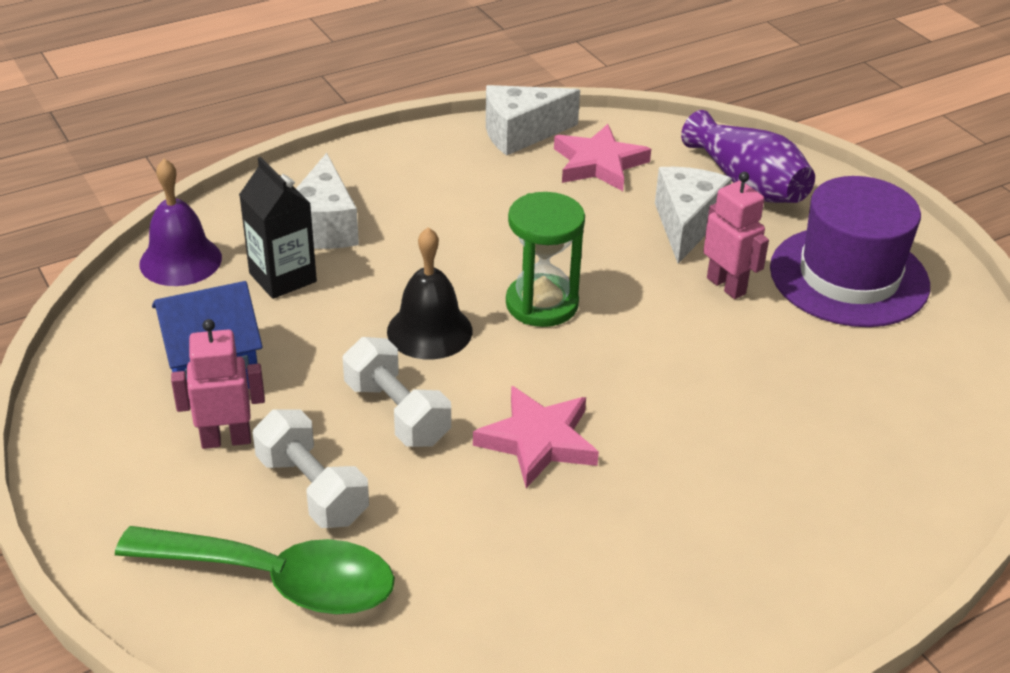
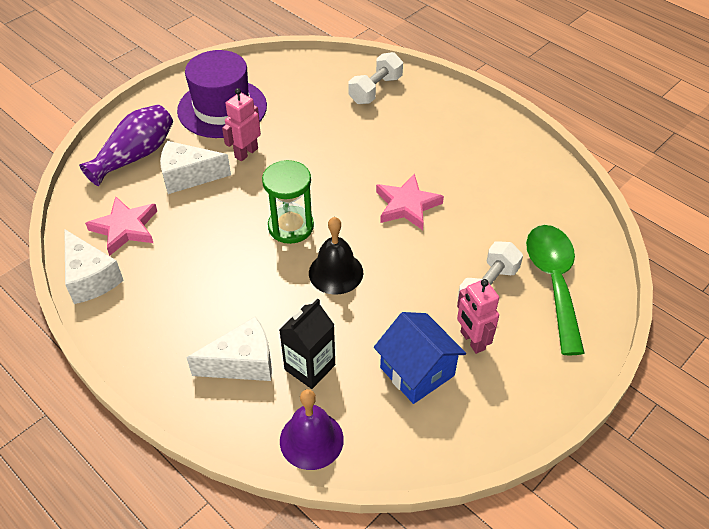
camera: 105 degrees left, 10 degrees up
white dumbbell [343,337,451,447] -> white dumbbell moved to [348,52,403,104]

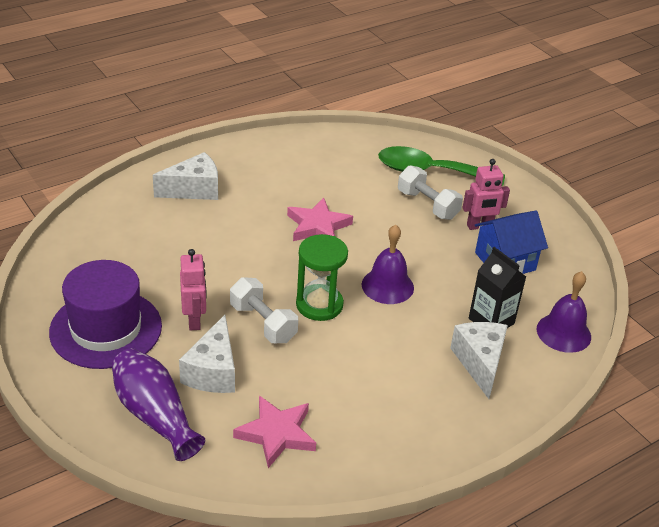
camera: 80 degrees left, 10 degrees down
white cheese [64,229,124,304] -> white cheese moved to [153,152,218,200]
pink robot [222,88,261,161] -> pink robot turned 150 degrees counterclockwise [180,249,207,331]
black bell [309,217,363,295] -> purple bell [362,225,414,304]
white dumbbell [348,52,403,104] -> white dumbbell moved to [230,277,298,343]

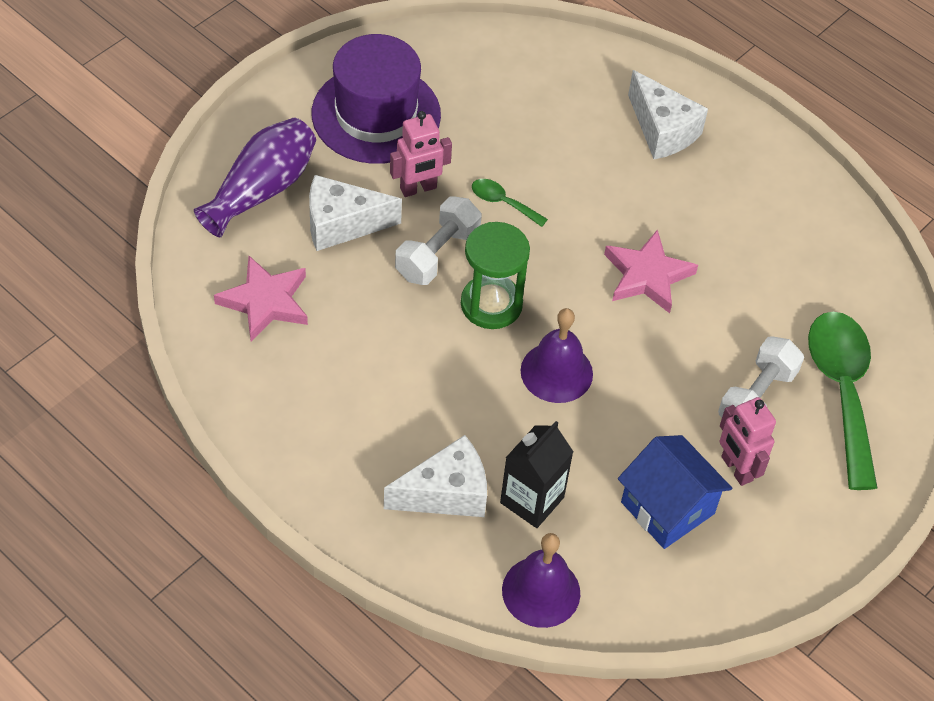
camera: 75 degrees right, 15 degrees up
none -> green spoon [472,179,548,227]

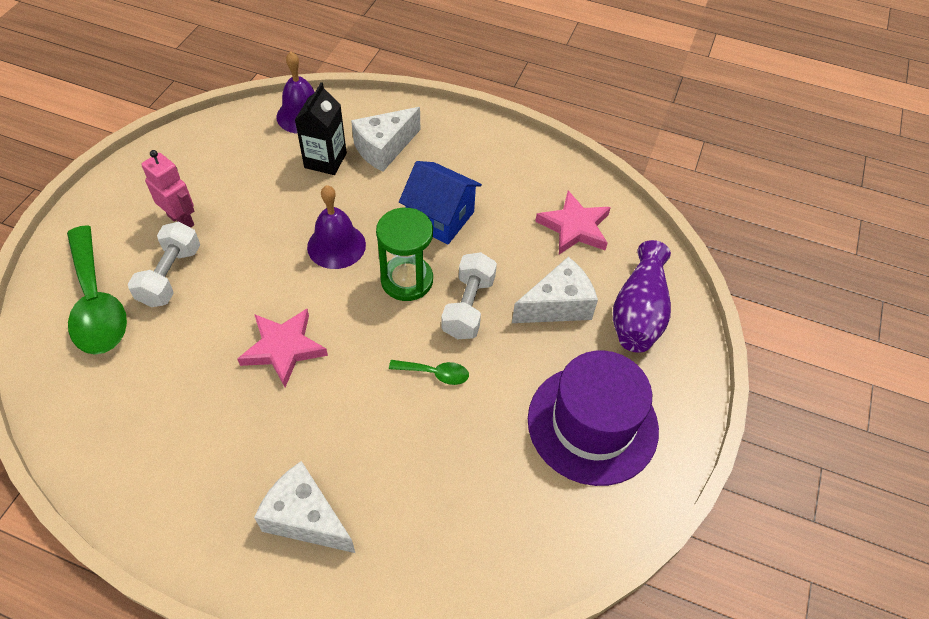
camera: 160 degrees right, 0 degrees up
pink robot [390,111,452,197] -> none
blue house [618,435,732,549] -> blue house moved to [399,161,482,244]

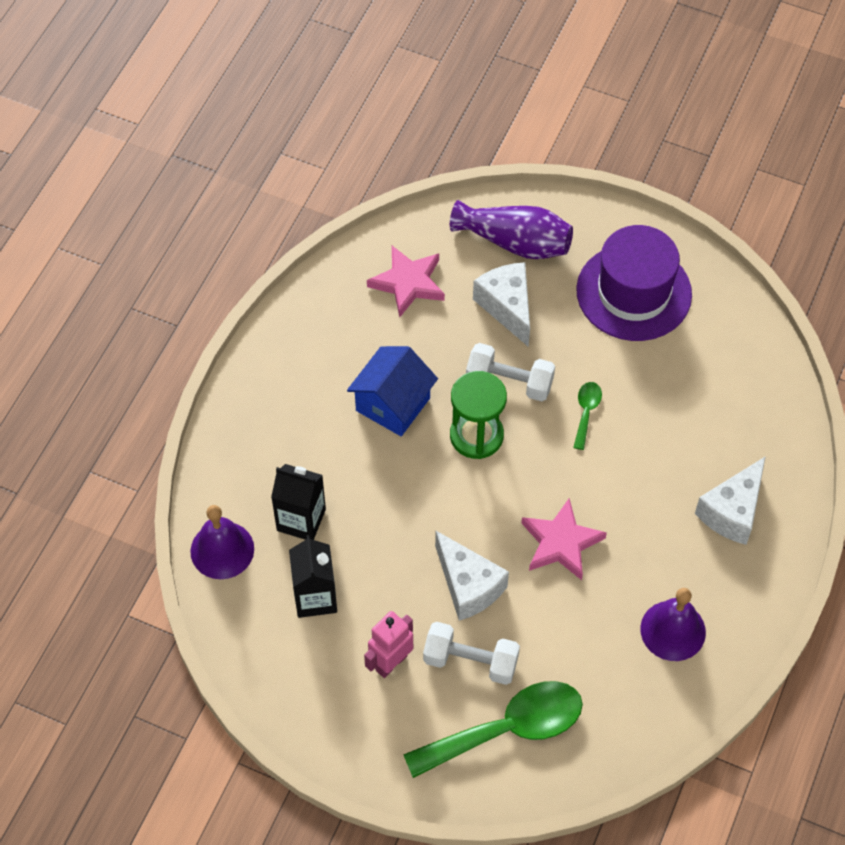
camera: 85 degrees left, 5 degrees up
purple bell [307,185,366,269] -> purple bell moved to [640,588,706,661]
white cheese [351,107,420,172] -> white cheese moved to [435,531,509,621]
none -> black carton [289,535,337,618]

